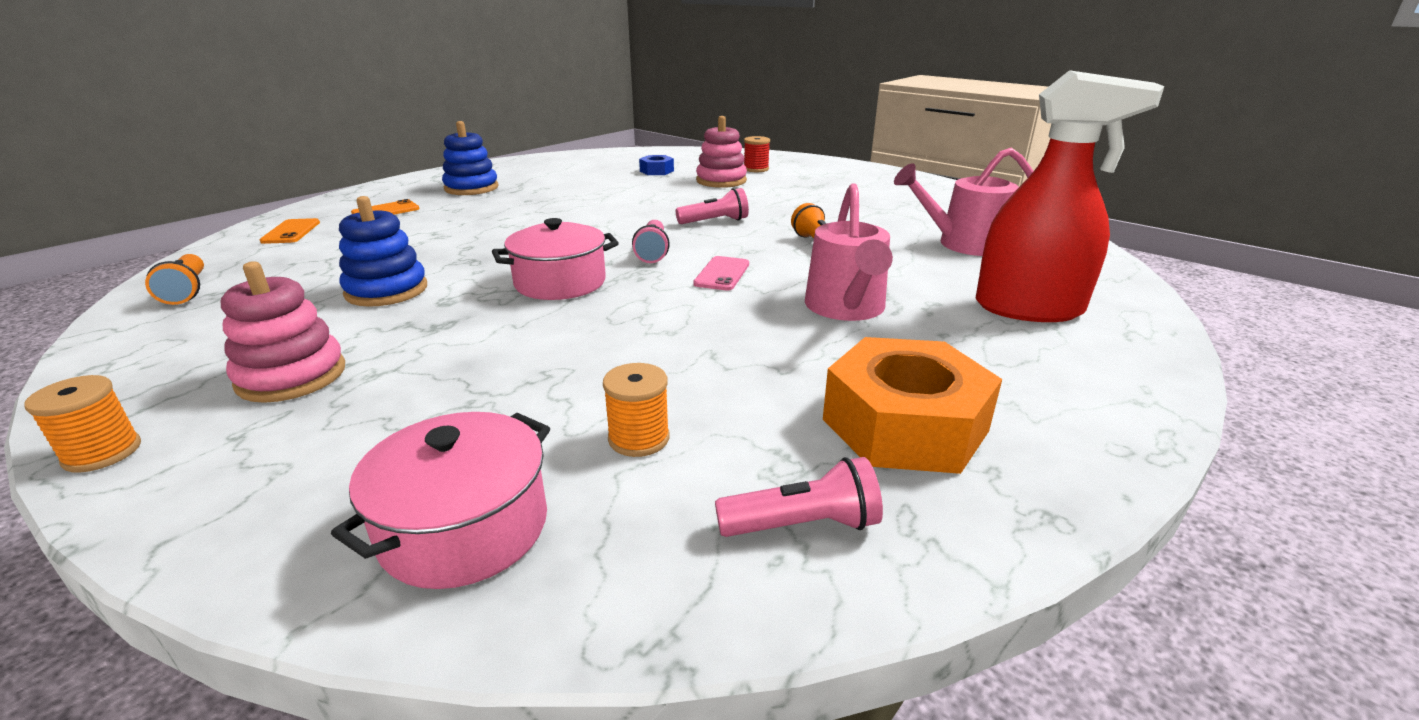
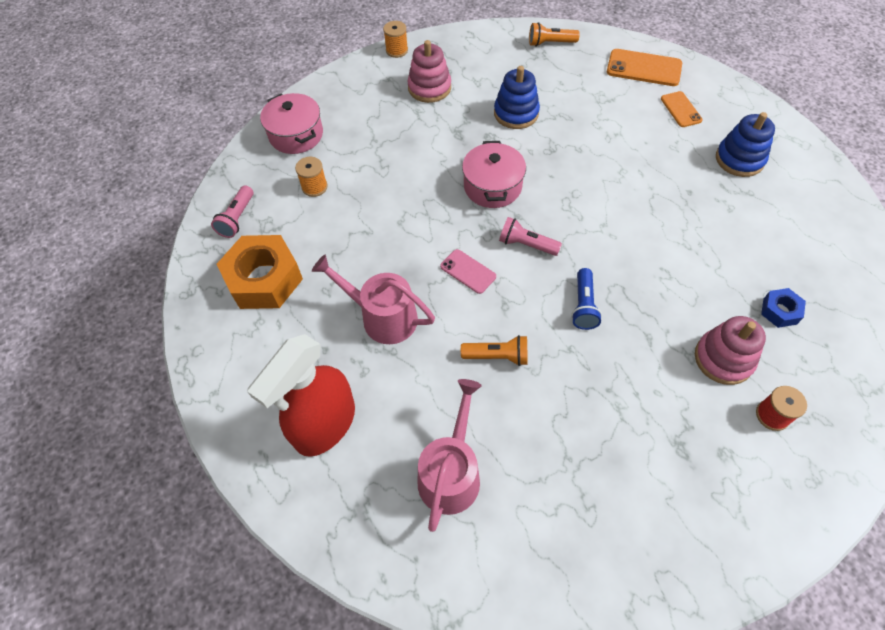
camera: 115 degrees right, 30 degrees up
orange phone [260,218,320,244] -> orange phone [607,49,682,86], size x1.63
pink flashlight [676,188,749,224] -> blue flashlight [571,268,602,330]

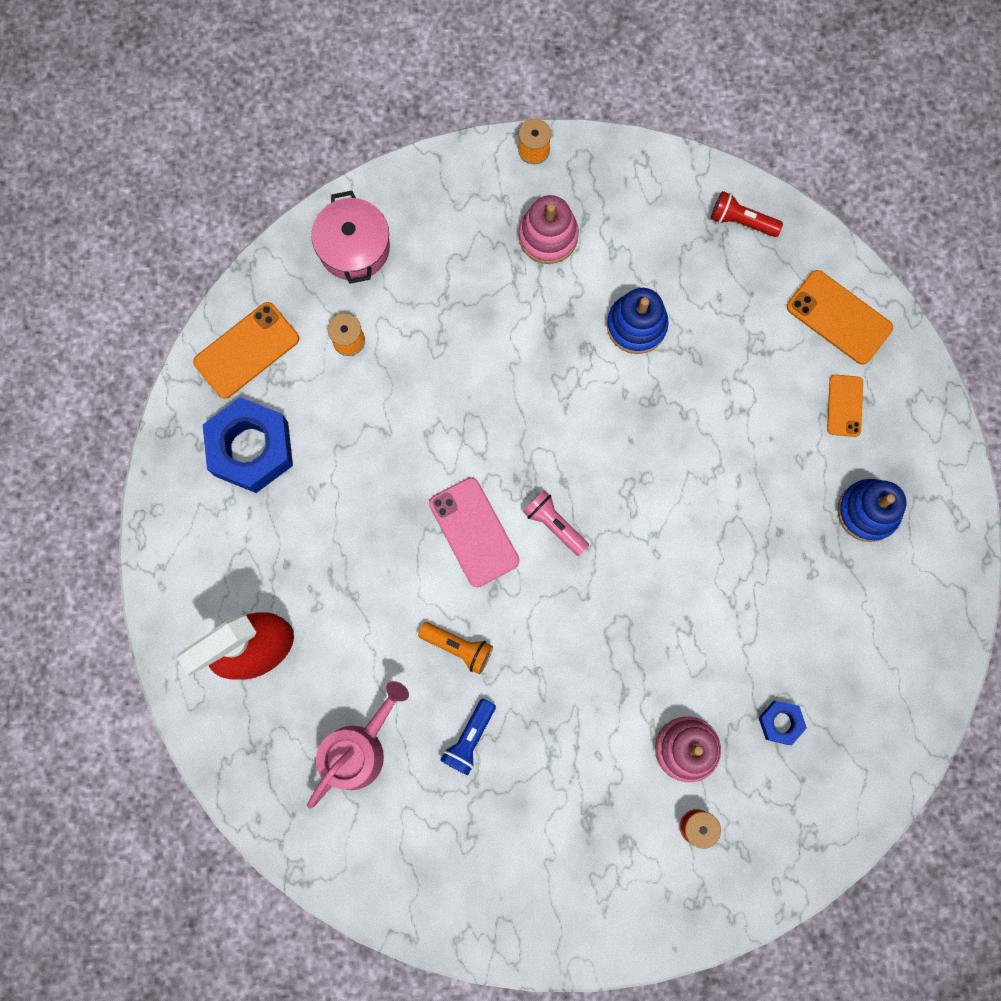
camera: 20 degrees right, 20 degrees up
pink flashlight [211,186,254,238] -> orange phone [193,302,299,399]
orange nut [217,235,303,309] -> blue nut [203,397,293,493]
pink watering can [312,255,435,344] -> none
pink phone [440,249,496,294] -> pink phone [429,477,520,587], size x1.63
pink pot [462,141,526,208] -> none
orange flashlight [529,22,580,47] -> red flashlight [711,191,783,237]
blue flashlight [571,268,602,330] -> blue flashlight moved to [441,699,496,775]

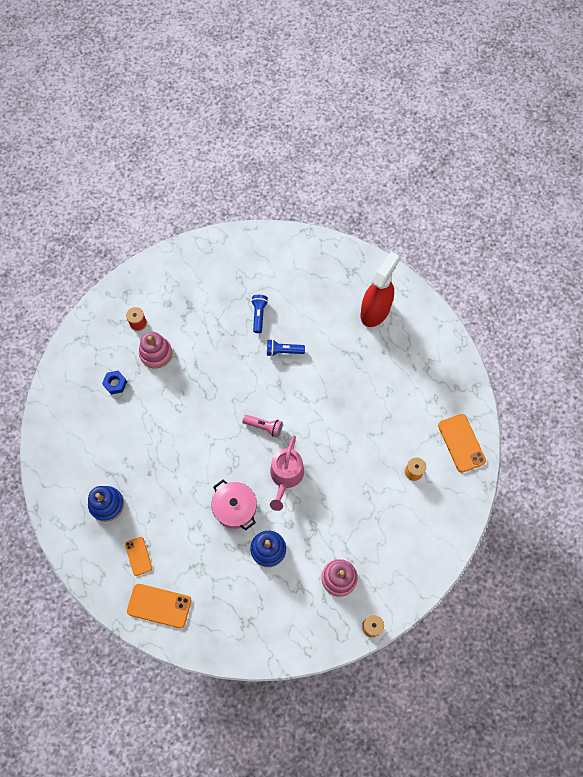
camera: 155 degrees right, 10 degrees down
orange phone [193,302,299,399] -> orange phone turned 45 degrees counterclockwise [438,414,486,473]
blue nut [203,397,293,493] -> none
pink watering can [307,681,409,808] -> pink watering can moved to [270,435,304,511]
pink pot [311,191,390,284] -> pink pot moved to [211,480,257,531]
orange flashlight [418,622,493,674] -> blue flashlight [267,339,305,357]
pink phone [429,477,520,587] -> none
red flashlight [711,191,783,237] -> none

